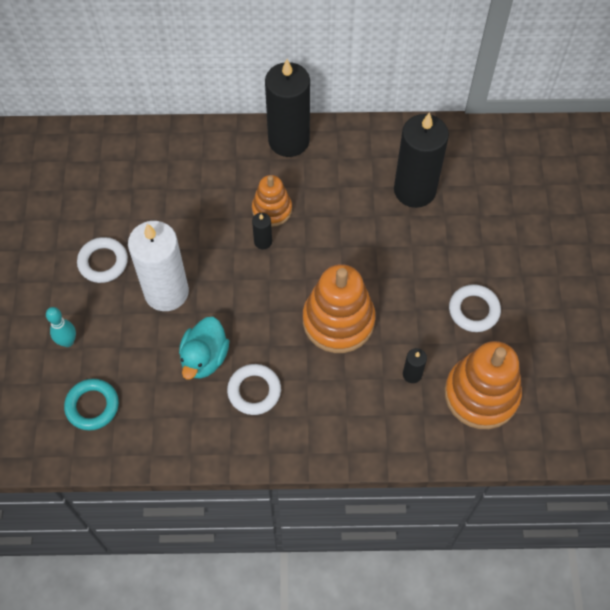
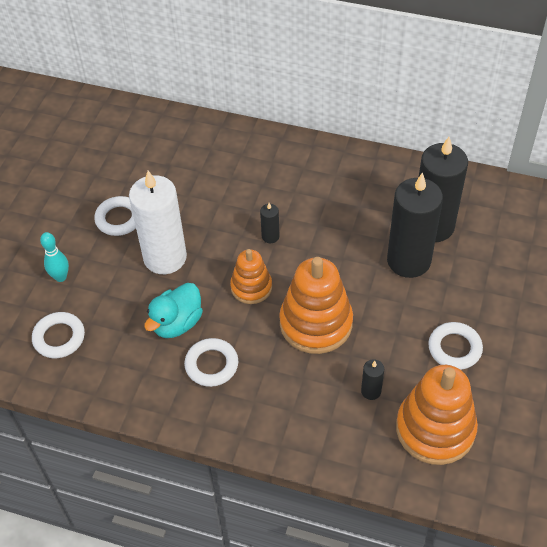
camera: 20 degrees right, 10 degrees down
turquoise ring [64,379,119,431] -> white ring [32,312,85,358]
orange stacking toy [252,175,292,227] -> orange stacking toy moved to [230,249,272,304]
black candle [265,59,310,157] -> black candle moved to [387,172,443,278]

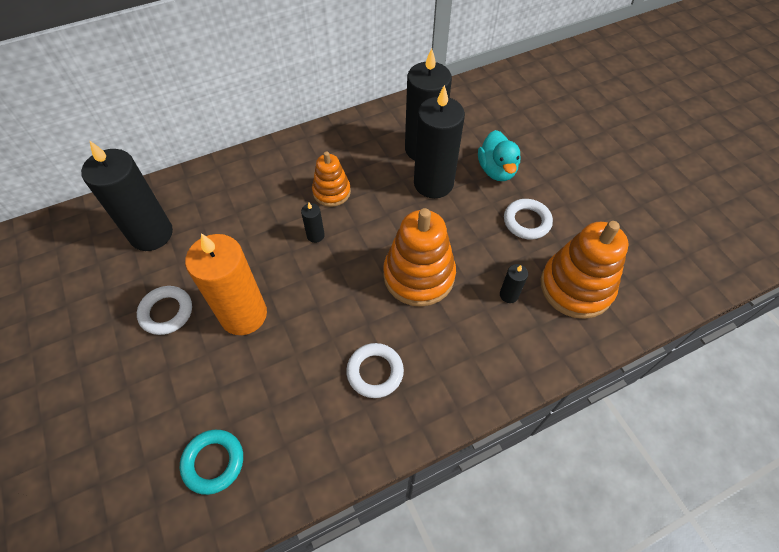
camera: 45 degrees left, 5 degrees up
white ring [32,312,85,358] -> turquoise ring [180,430,243,495]
turquoise bowling pin [40,232,69,282] -> none
white candle [129,171,187,274] -> orange candle [185,233,267,335]
turquoise duck [144,283,203,338] -> turquoise duck moved to [478,130,520,181]
orange stacking toy [230,249,272,304] -> orange stacking toy moved to [312,151,351,207]
none -> black candle [81,141,173,251]

